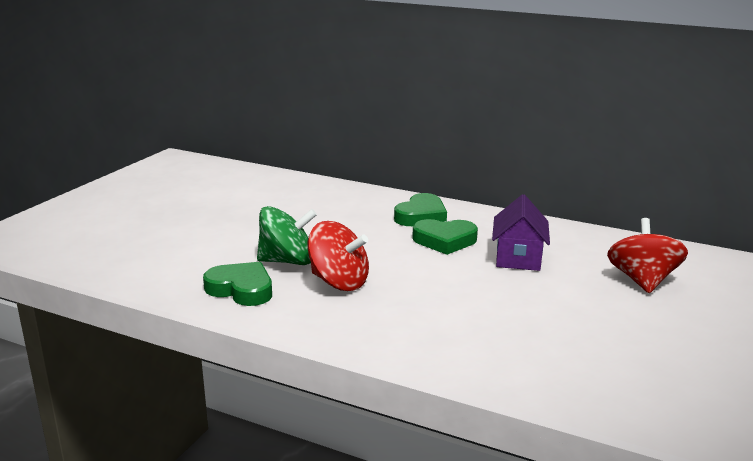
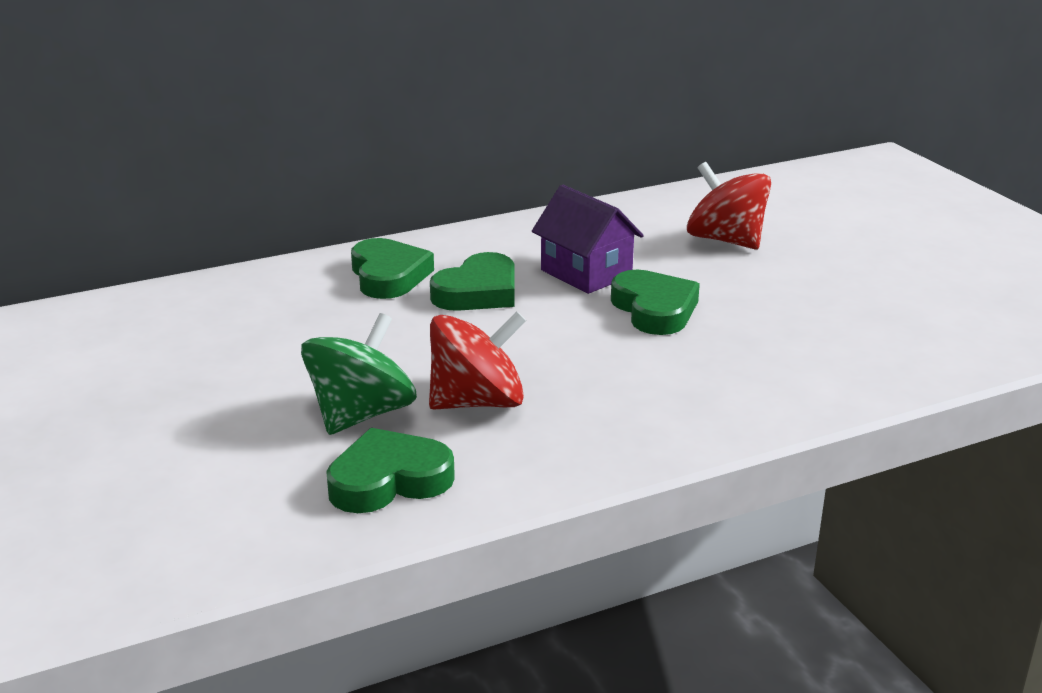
camera: 50 degrees left, 5 degrees up
none -> green heart [611,270,700,335]

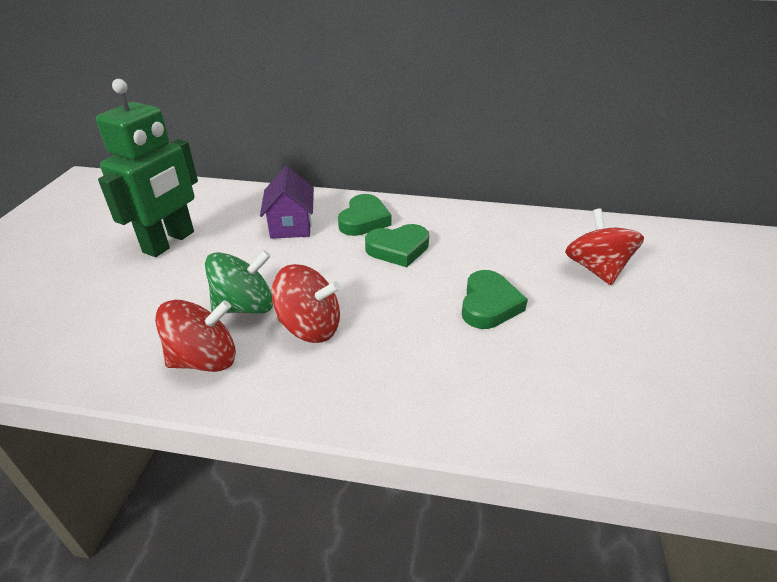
camera: 35 degrees right, 10 degrees up
green heart [326,428,455,513] -> red spinning top [155,300,236,372]
purple house [532,185,644,294] -> purple house moved to [260,166,314,239]
none -> green robot [96,79,198,257]

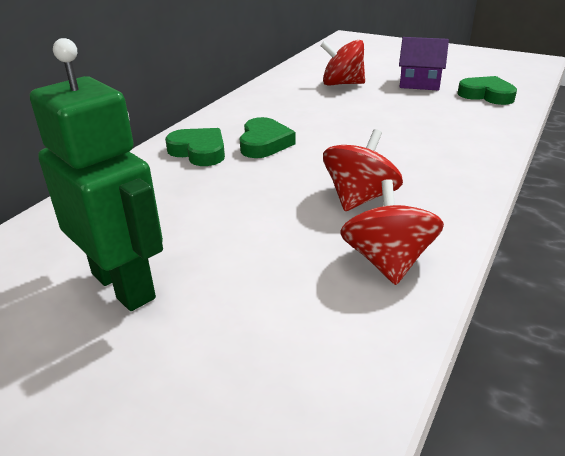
camera: 70 degrees left, 5 degrees down
green spinning top [205,250,273,314] -> none
purple house [260,166,314,239] -> purple house moved to [399,37,449,90]
green heart [462,270,528,329] -> green heart moved to [457,76,517,105]

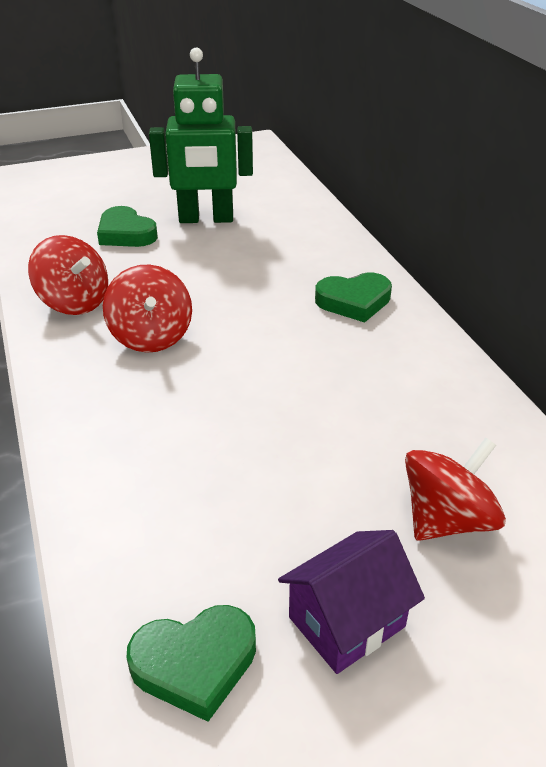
camera: 130 degrees right, 5 degrees up
green heart [240,117,296,158] -> green heart moved to [97,206,158,247]

